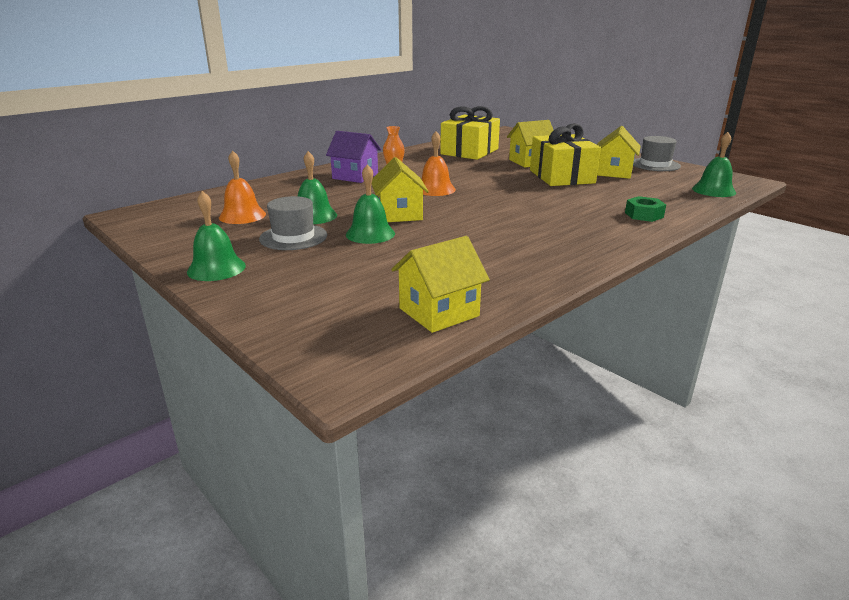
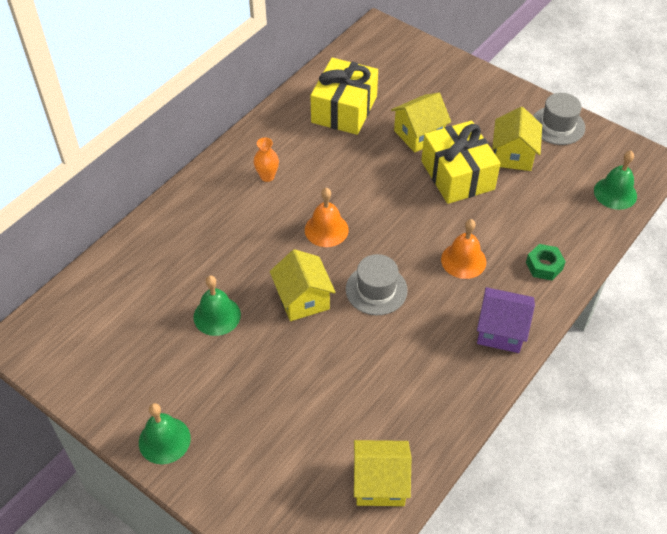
camera: 10 degrees left, 25 degrees up
orange bell [219,150,266,224] -> orange bell moved to [441,219,486,279]
grey hat [259,196,327,250] -> grey hat moved to [346,254,408,315]
purple house [326,131,381,183] -> purple house moved to [477,287,535,353]
green bell [346,165,395,244] -> none
yellow house [391,236,490,333] -> yellow house turned 45 degrees clockwise [354,440,411,506]

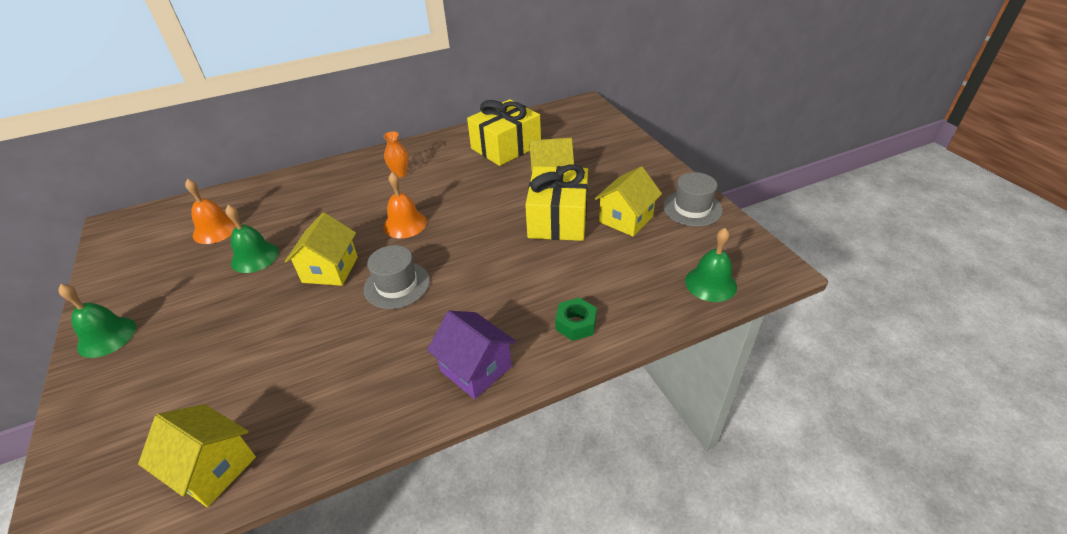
camera: 30 degrees right, 10 degrees down
orange bell [441,219,486,279] -> orange bell moved to [185,179,236,244]

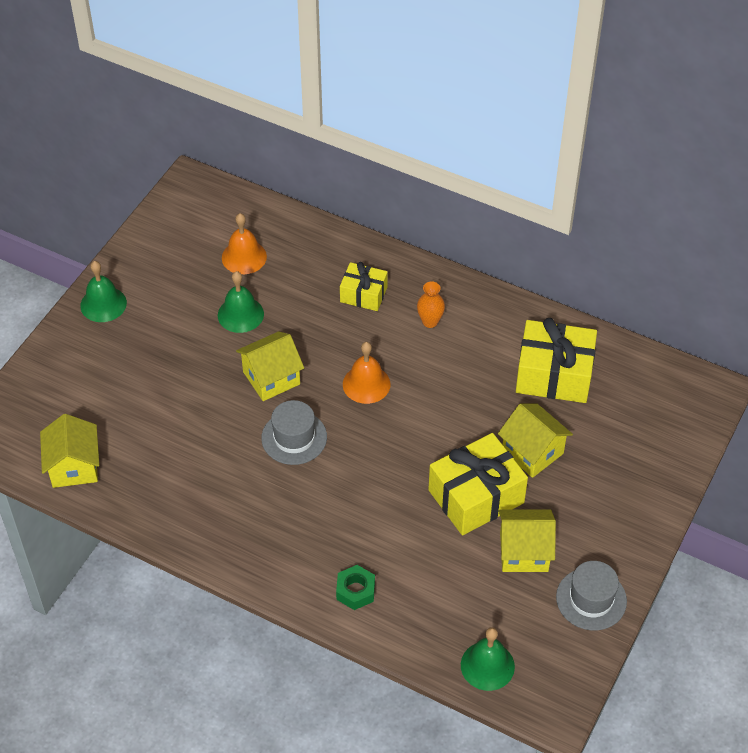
camera: 50 degrees right, 10 degrees up
purple house [427,311,516,399] -> none
none -> yellow gift [340,262,388,311]

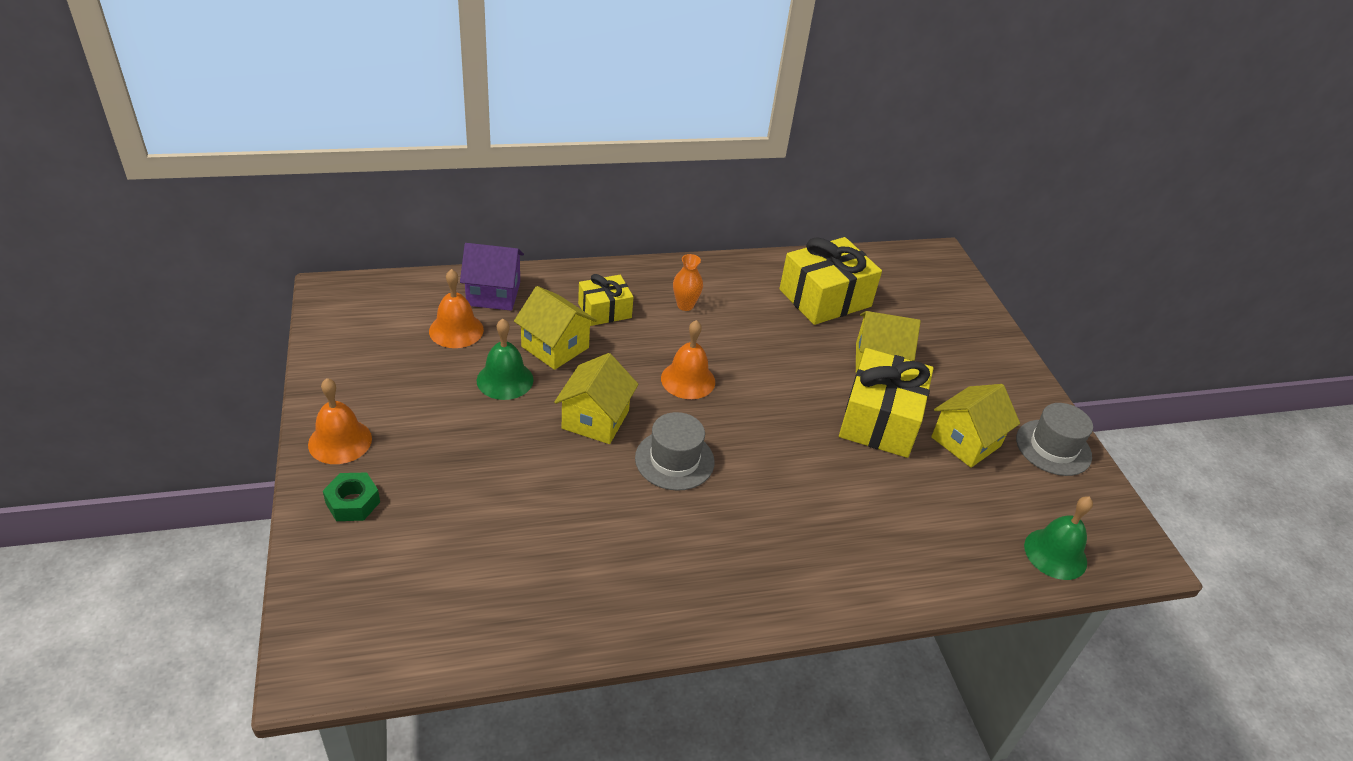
camera: 45 degrees left, 10 degrees down
yellow house [40,414,99,488] -> yellow house moved to [514,286,597,370]
green bell [80,261,127,322] -> orange bell [308,378,372,464]
green nut [336,565,375,610] -> green nut moved to [323,472,380,521]
none -> purple house [460,243,524,311]

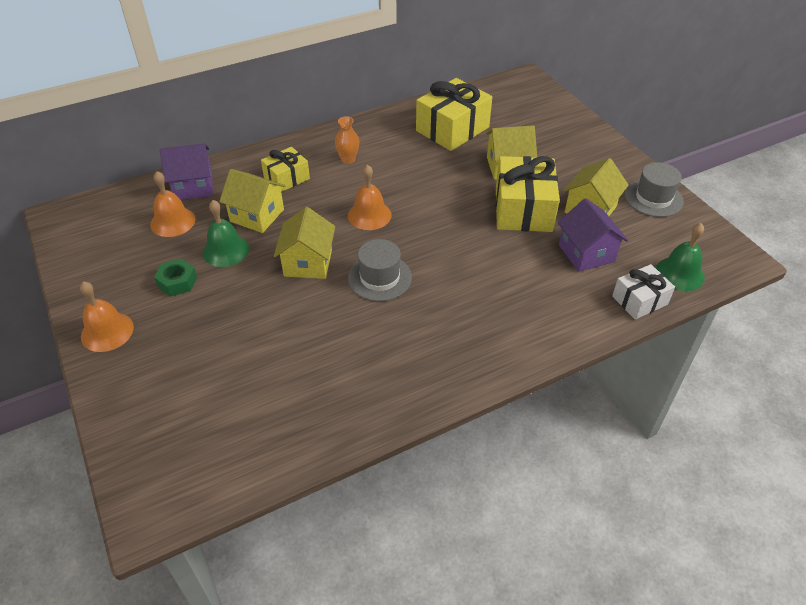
camera: 10 degrees left, 5 degrees up
green nut [323,472,380,521] -> green nut moved to [154,258,197,297]
none -> purple house [557,198,628,272]
none -> white gift [612,264,675,320]

